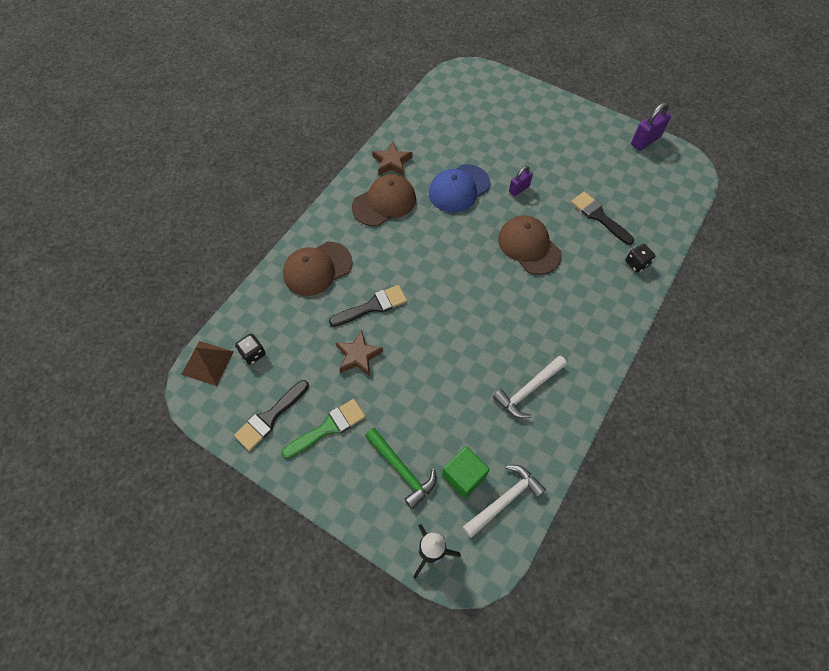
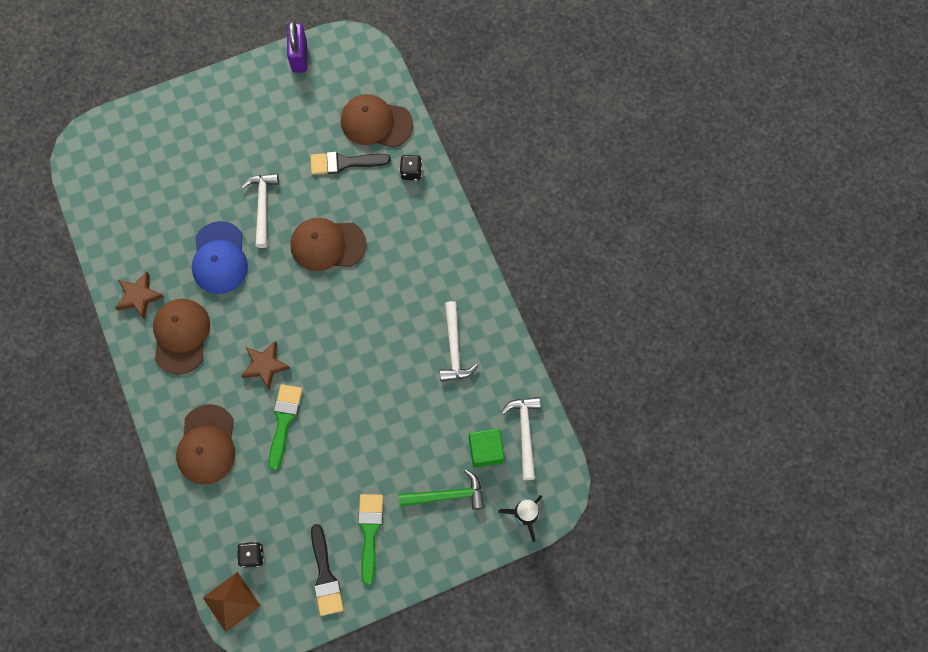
camera: 55 degrees left, 10 degrees up
black brush [329,285,407,327] -> green brush [268,384,303,470]
brown star [335,330,383,376] -> brown star moved to [241,341,291,390]
purple padlock [509,166,533,196] -> white hammer [241,173,279,248]
none -> brown cap [341,94,413,148]

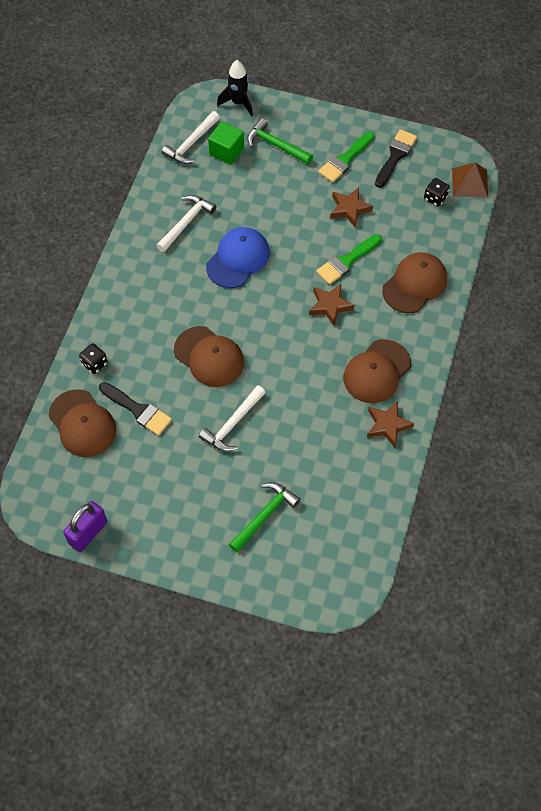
camera: 140 degrees left, 10 degrees down
blue cap [192,221,248,294] -> blue cap moved to [206,227,270,288]
none -> green hammer [229,482,300,552]
none -> brown star [330,187,373,227]

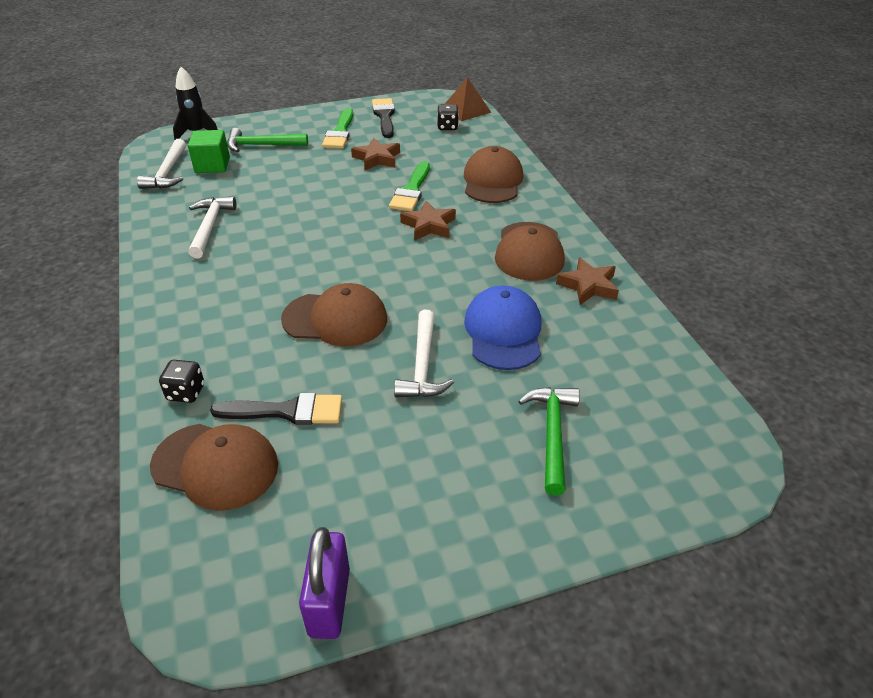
camera: 35 degrees left, 20 degrees down
blue cap [206,227,270,288] -> blue cap moved to [464,286,541,370]

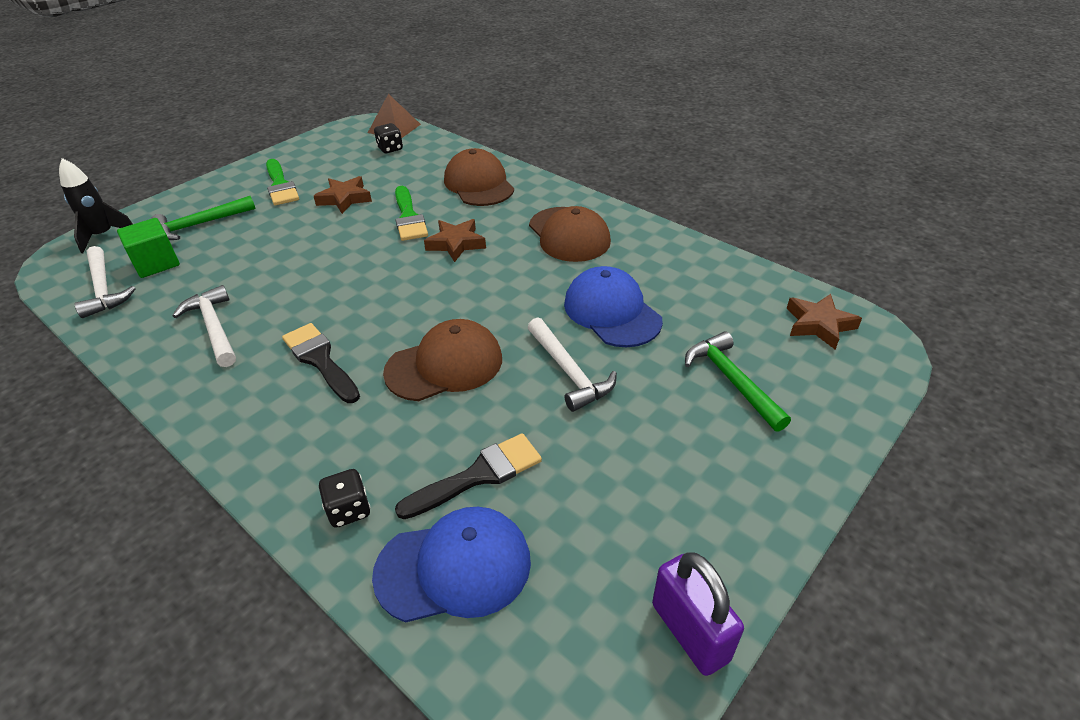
camera: 30 degrees left, 0 degrees up
brown cap [150,424,278,511] -> blue cap [372,507,531,623]
black brush [372,98,395,138] -> black brush moved to [282,323,360,403]
brown star [556,257,619,305] -> brown star moved to [787,294,862,349]

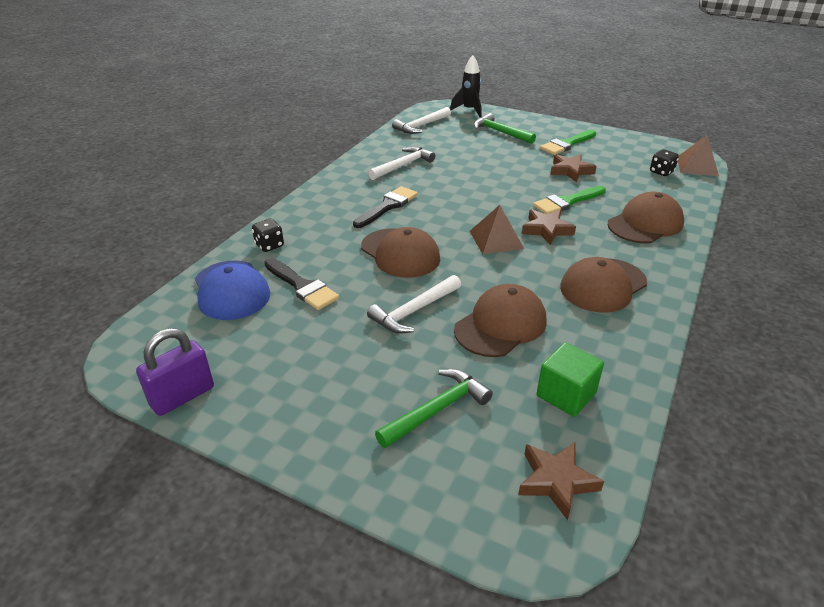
camera: 75 degrees right, 5 degrees down
green cube [117,218,180,278] -> green cube moved to [537,342,604,417]
blue cap [564,266,663,347] -> brown cap [454,284,546,357]
none -> brown pyramid [470,205,524,254]

